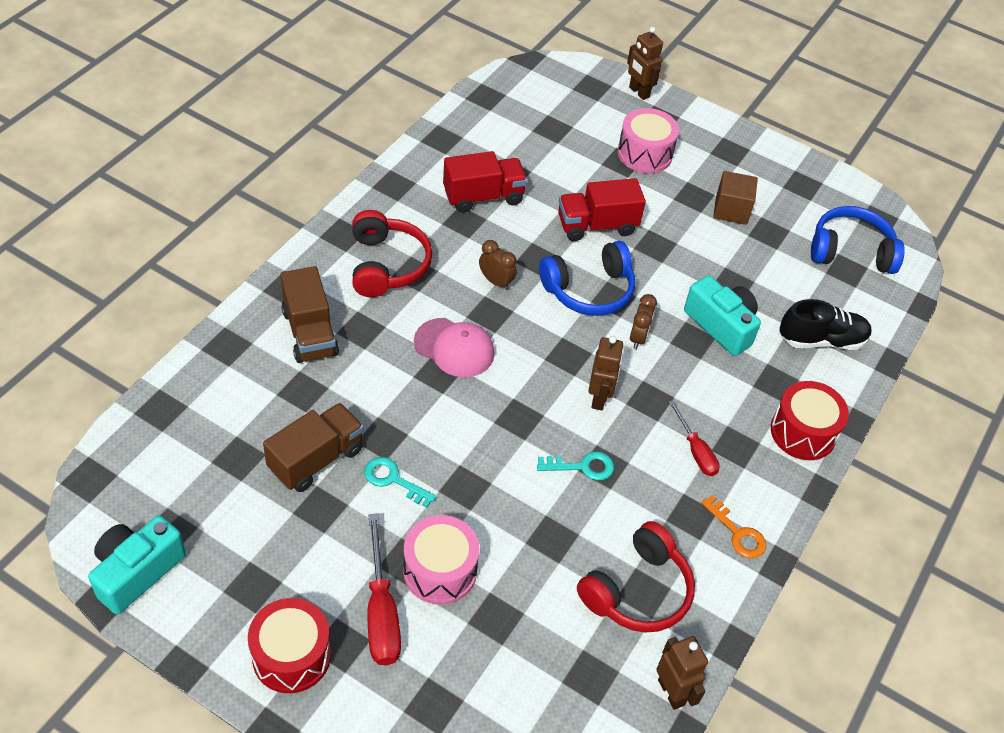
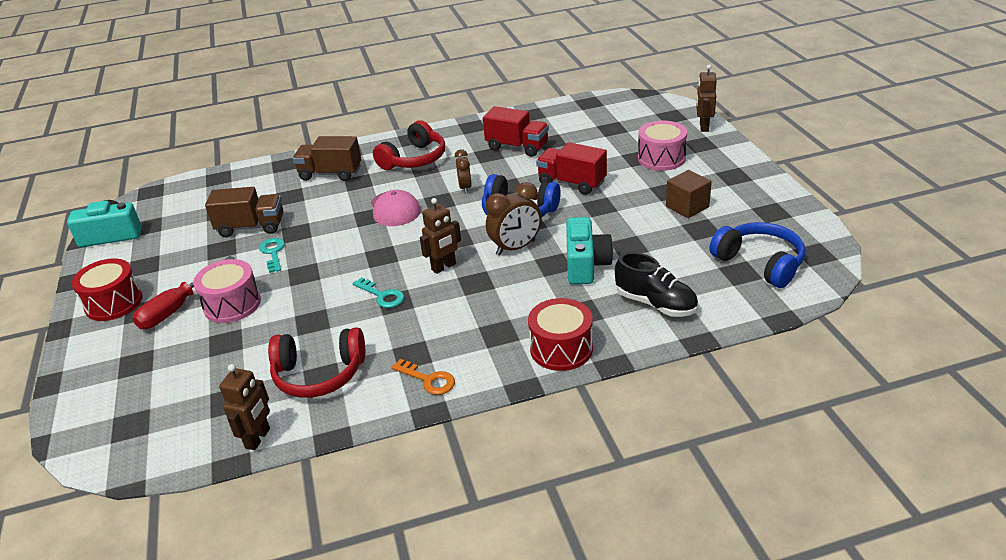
camera: 50 degrees right, 15 degrees down
brown truck [280,266,339,363] -> brown truck turned 75 degrees clockwise [293,136,361,181]
brown clock [630,294,657,349] -> brown clock [486,182,542,256], size x1.61
red screwdriver [669,400,720,476] -> none
orange key [701,495,766,558] -> orange key turned 60 degrees counterclockwise [391,359,455,395]

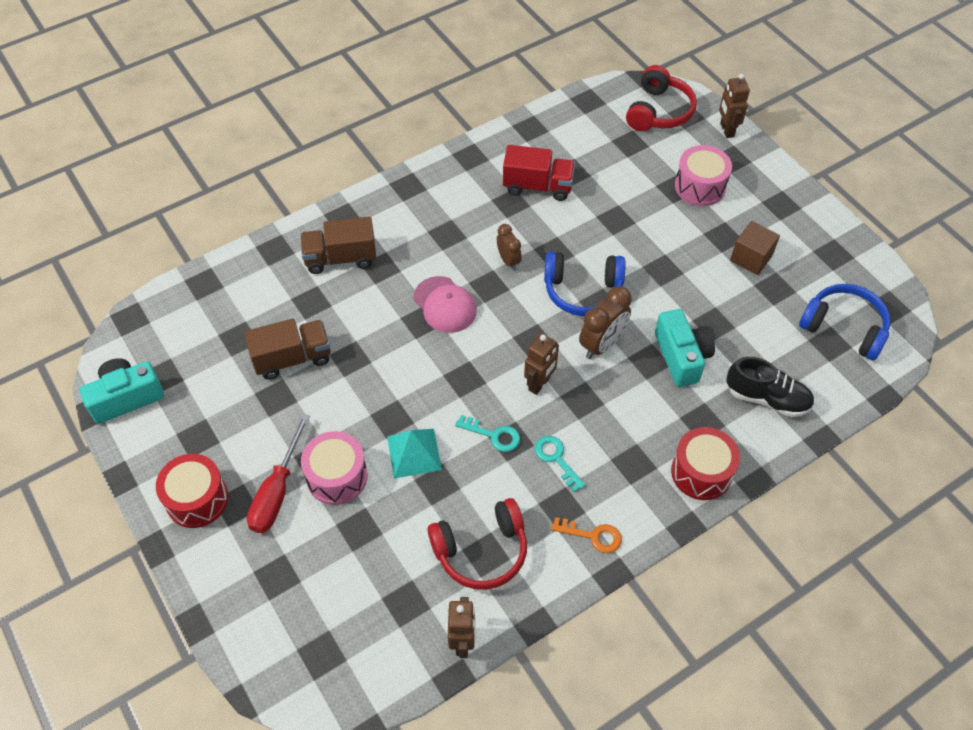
camera: 20 degrees left, 20 degrees up
turquoise key [259,238,285,273] -> turquoise key moved to [535,436,586,492]
red headphones [373,120,445,170] -> red headphones moved to [626,65,697,131]
red truck [536,142,607,195] -> none
none -> turquoise pyramid [387,429,442,478]

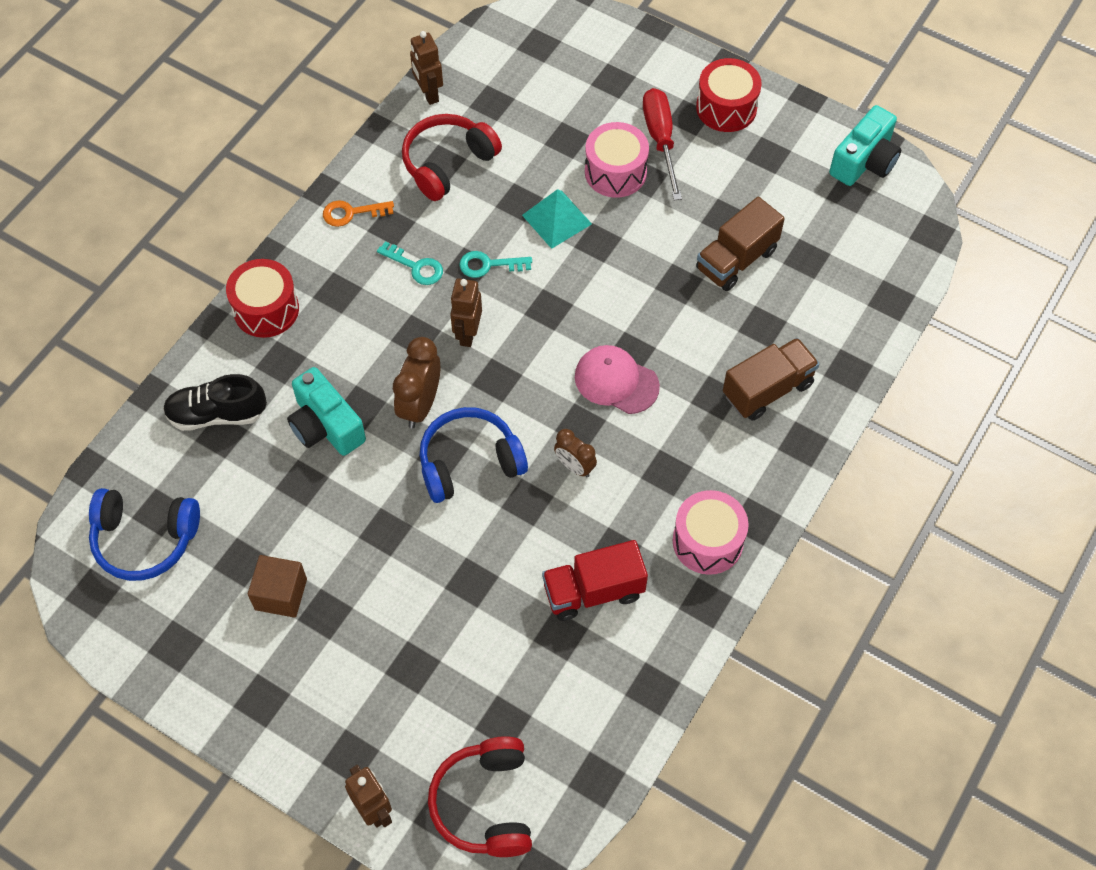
camera: 155 degrees right, 5 degrees up
pink drum [675,145,732,206] -> pink drum moved to [673,490,749,575]

